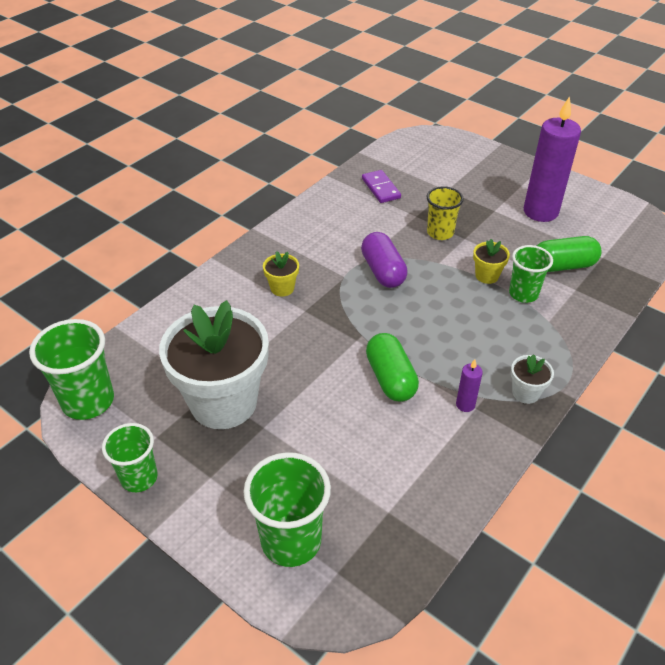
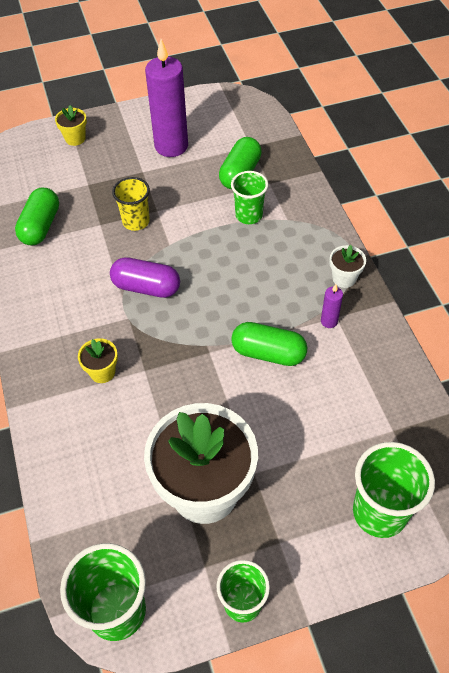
camera: 55 degrees left, 10 degrees up
purple domino [362,170,401,203] -> green capsule [15,188,59,245]
yellow flower pot [473,239,510,284] -> yellow flower pot moved to [55,105,87,146]

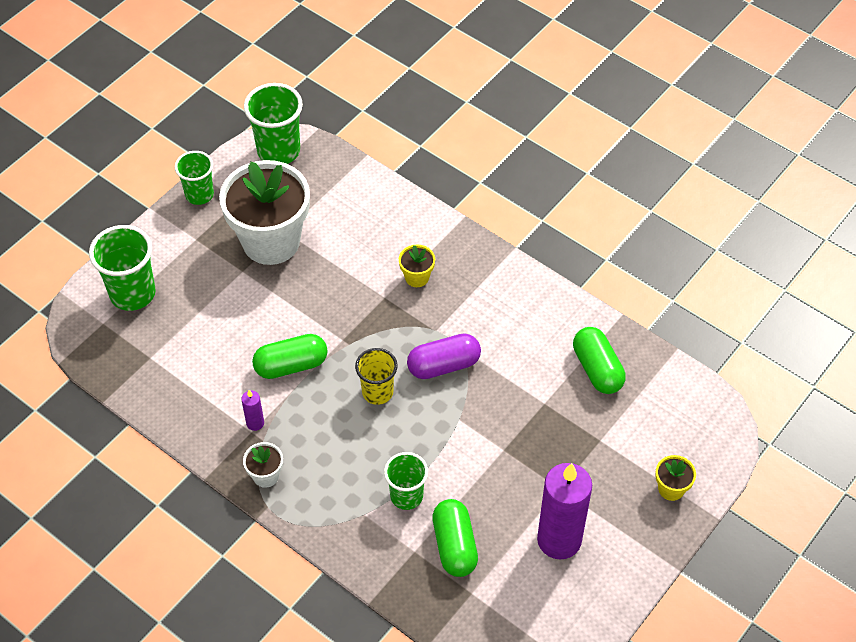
camera: 145 degrees right, 0 degrees up
yellow cup [112,177,150,231] -> yellow cup moved to [355,348,398,405]

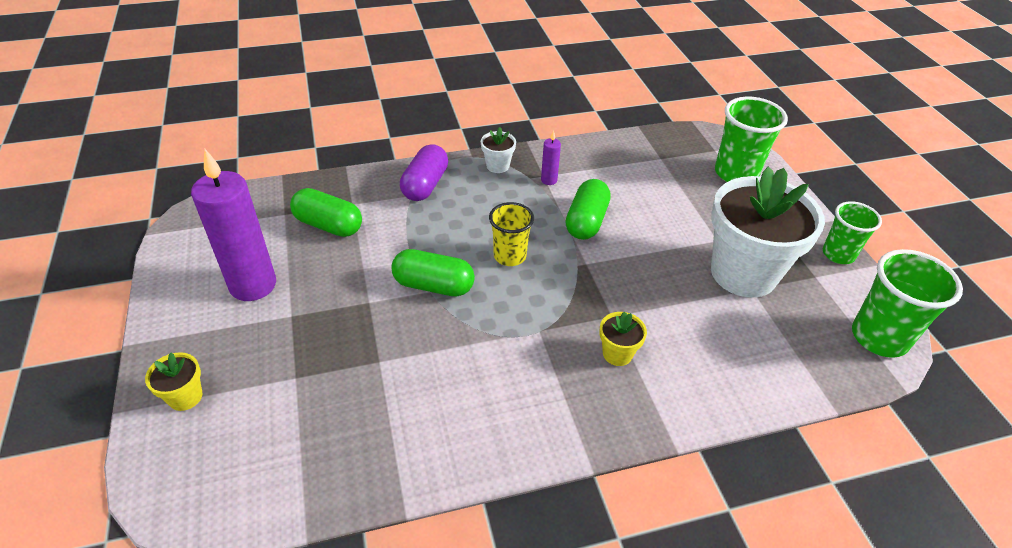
camera: 125 degrees right, 10 degrees down
green cup [384,452,428,510] -> none
purple capsule [407,333,481,379] -> purple capsule moved to [400,144,448,201]
green capsule [573,327,626,394] -> green capsule moved to [391,249,475,296]

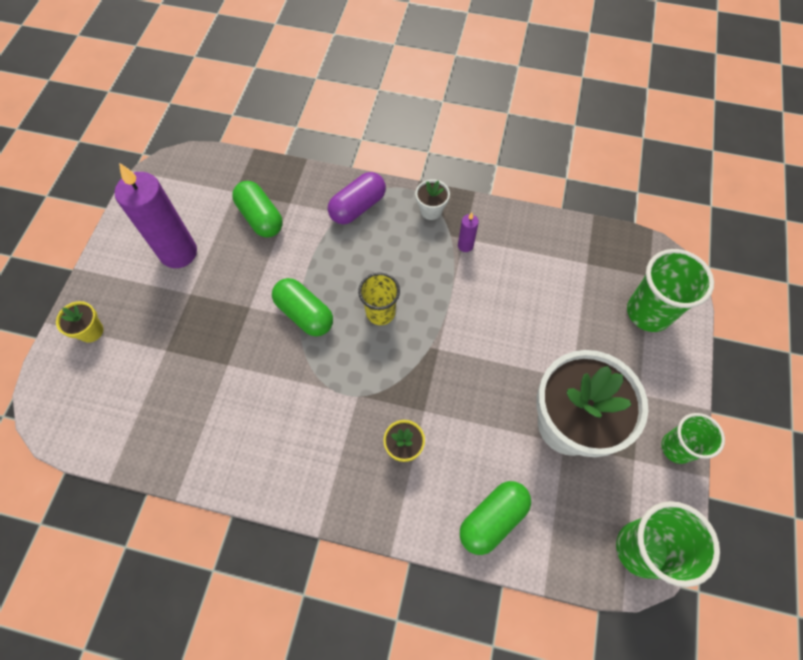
camera: 30 degrees right, 20 degrees up
green capsule [565,179,611,240] -> green capsule moved to [460,481,531,555]

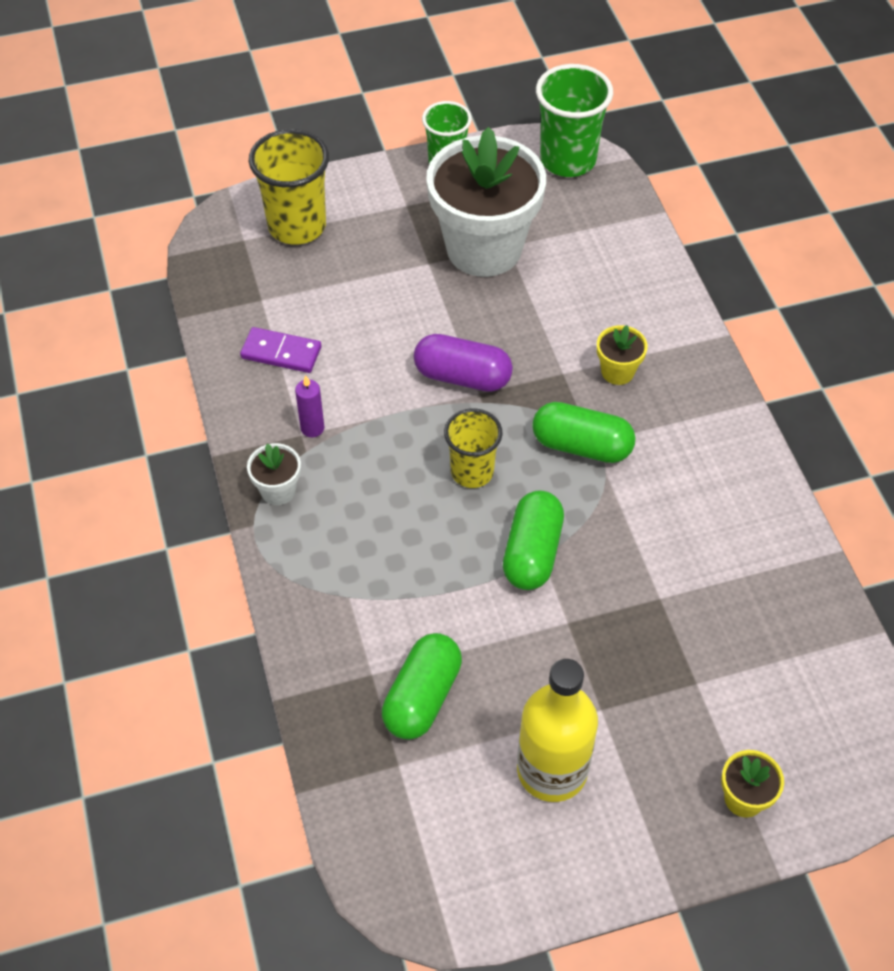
camera: 120 degrees left, 10 degrees down
purple candle [115,163,197,268] -> yellow bottle [517,659,598,802]
purple capsule [328,172,386,224] -> purple capsule moved to [414,334,513,392]
green capsule [460,481,531,555] -> green capsule moved to [532,402,636,463]
green cup [627,249,714,332] -> yellow cup [249,129,329,245]
none -> purple domino [240,327,321,373]

